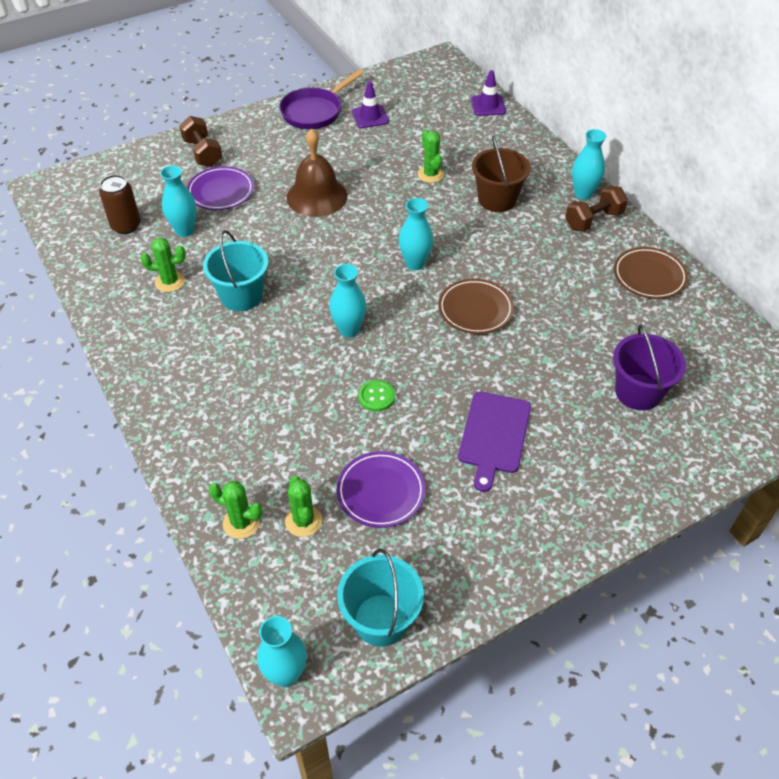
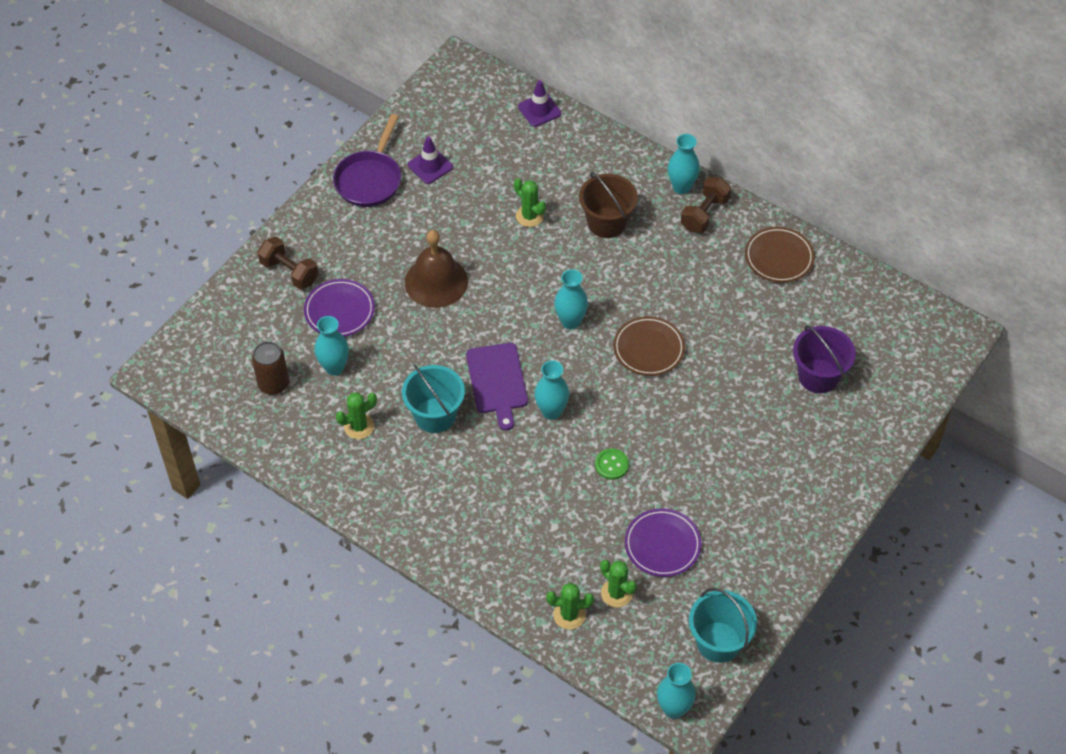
camera: 25 degrees left, 5 degrees up
purple cutting board [458,392,531,492] -> purple cutting board moved to [466,343,528,431]

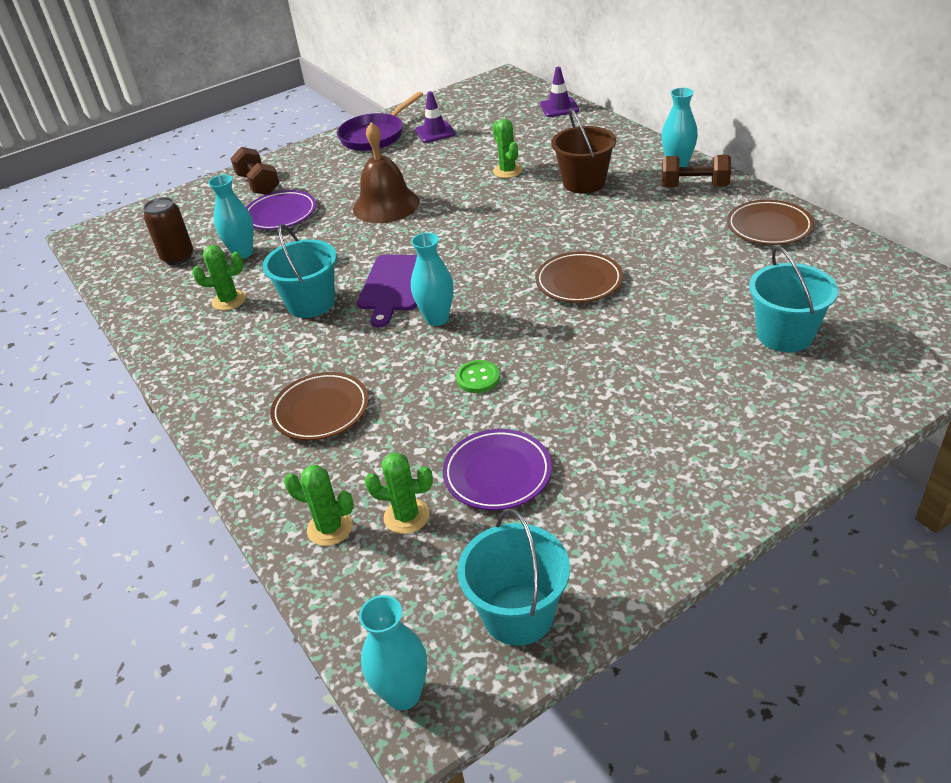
camera: 25 degrees right, 15 degrees down
turquoise vase [554,269,588,329] -> none
green cactus [600,560,637,607] -> green cactus turned 60 degrees counterclockwise [365,452,433,534]
brown dumbbell [681,177,731,233] -> brown dumbbell turned 45 degrees clockwise [662,155,731,187]
purple bucket [793,325,856,393] -> turquoise bucket [749,246,838,352]
none -> brown plate [270,372,369,440]

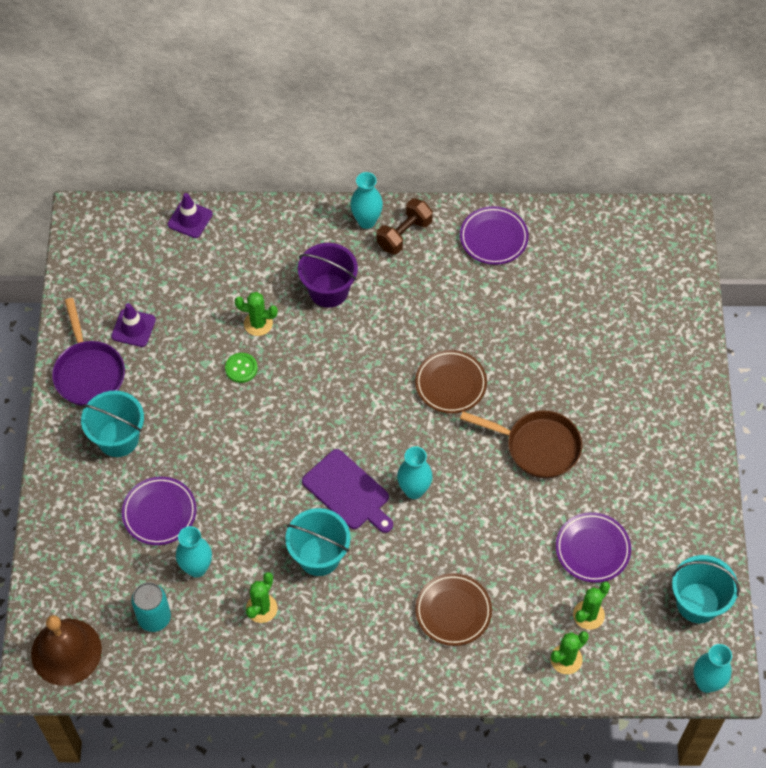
camera: 60 degrees left, 20 degrees up
brown can [143,197,193,265] -> turquoise can [131,582,171,632]
brown dumbbell [230,147,279,195] -> none
brown bell [353,122,420,223] -> brown bell moved to [31,615,102,686]
green button [456,360,500,393] -> green button moved to [225,353,258,383]
brown bucket [551,108,616,194] -> purple bucket [298,243,358,308]
brown plate [727,200,814,245] -> purple plate [460,206,529,265]
turquoise bucket [749,246,838,352] -> turquoise bucket moved to [81,391,144,457]
none -> brown pan [460,410,582,478]

